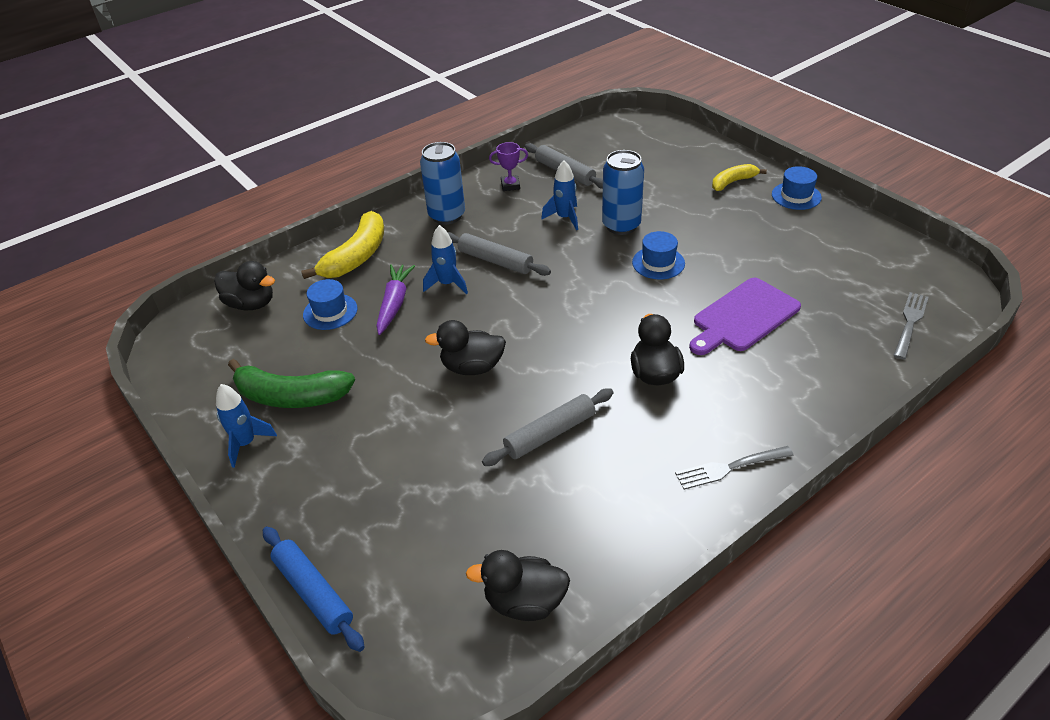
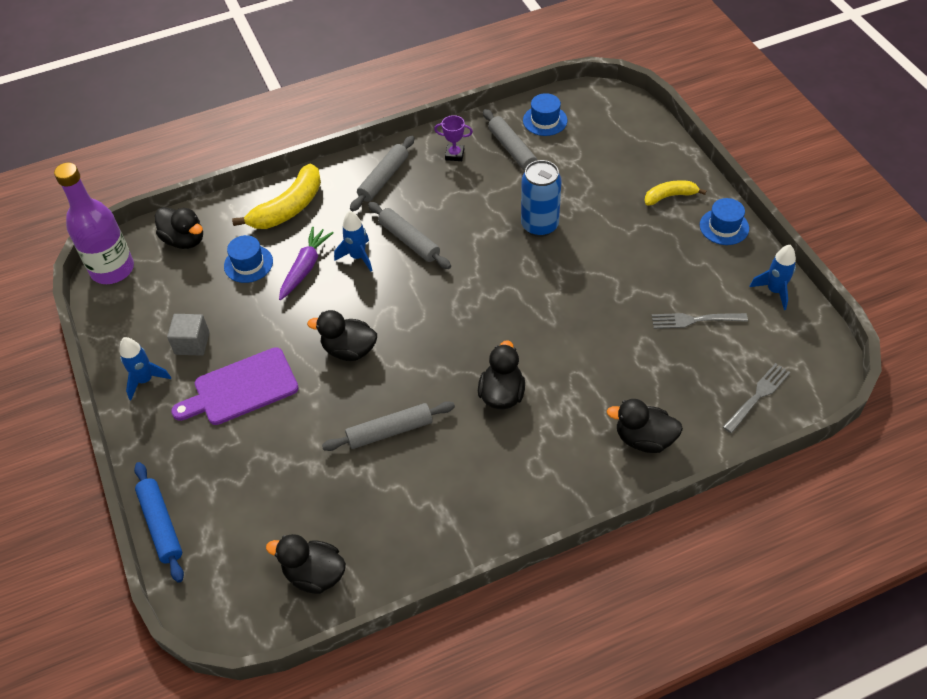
camera: 15 degrees right, 10 degrees up
green banana [228,359,355,408] -> grey cube [167,314,210,356]
blue can [420,142,465,225] -> grey rolling pin [350,136,414,211]
blue rocket [541,160,578,230] -> blue rocket moved to [750,245,796,310]
blue hat [632,231,685,279] -> blue hat moved to [523,93,567,136]
grey fork [675,446,794,490] -> grey fork moved to [652,313,748,329]
purple cutting board [689,278,801,355] -> purple cutting board moved to [171,347,299,425]
none -> purple bottle [54,163,134,284]
none -> black duck [607,399,683,453]

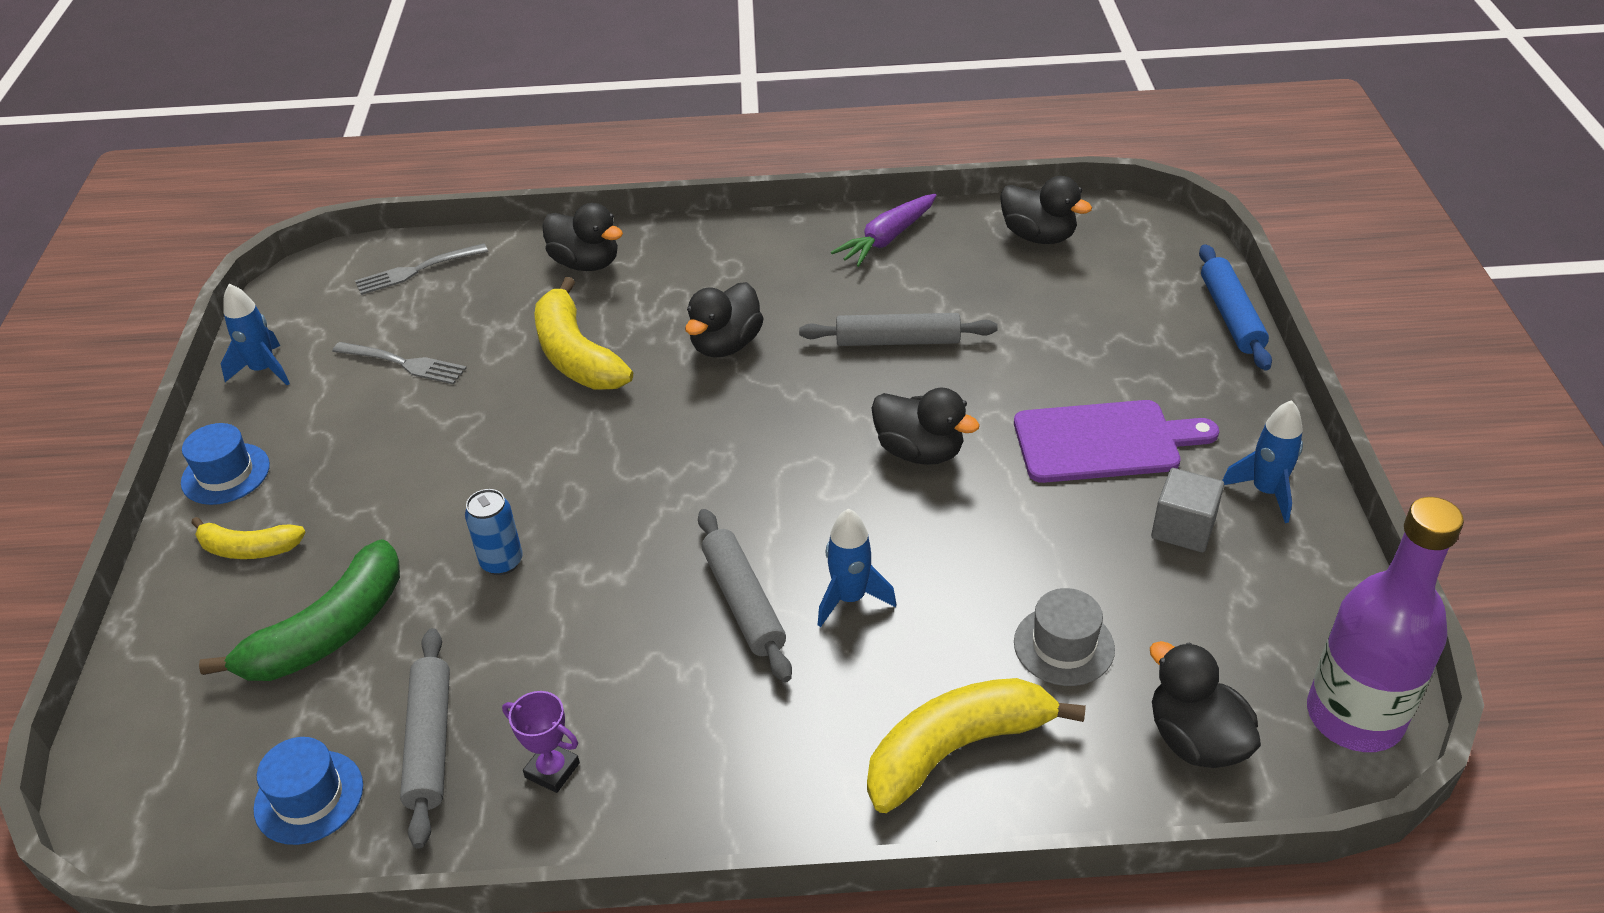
camera: 160 degrees left, 10 degrees down
blue hat [224,235,273,283] -> grey hat [1014,588,1115,686]
purple carrot [279,227,333,300] -> purple carrot moved to [831,194,937,267]
grey rolling pin [350,136,414,211] -> none
blue can [521,160,561,237] -> blue can [465,489,523,575], size x0.61
none -> green banana [199,539,400,681]
none -> yellow banana [534,277,633,390]

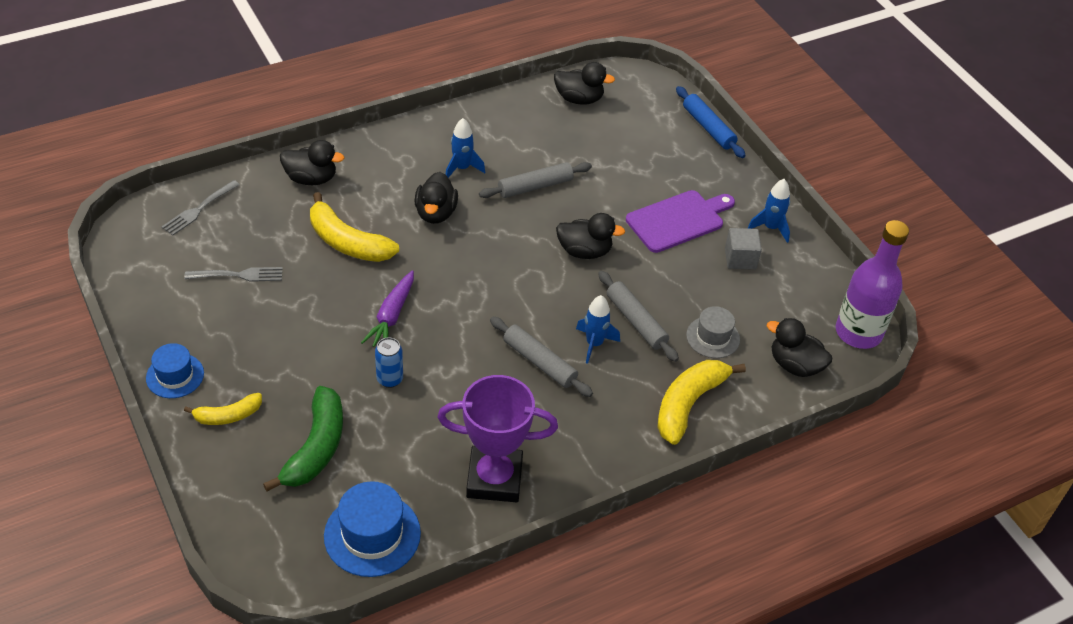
camera: 30 degrees left, 5 degrees up
blue rocket [221,284,290,385] -> blue rocket moved to [446,118,485,178]
blue hat [254,737,363,845] -> blue hat [324,481,421,577], size x1.56
grey rolling pin [400,628,450,849] -> grey rolling pin moved to [598,271,679,362]
purple trophy [502,691,580,793] -> purple trophy [437,375,558,502], size x2.31
purple carrot [831,194,937,267] -> purple carrot moved to [361,271,414,347]

